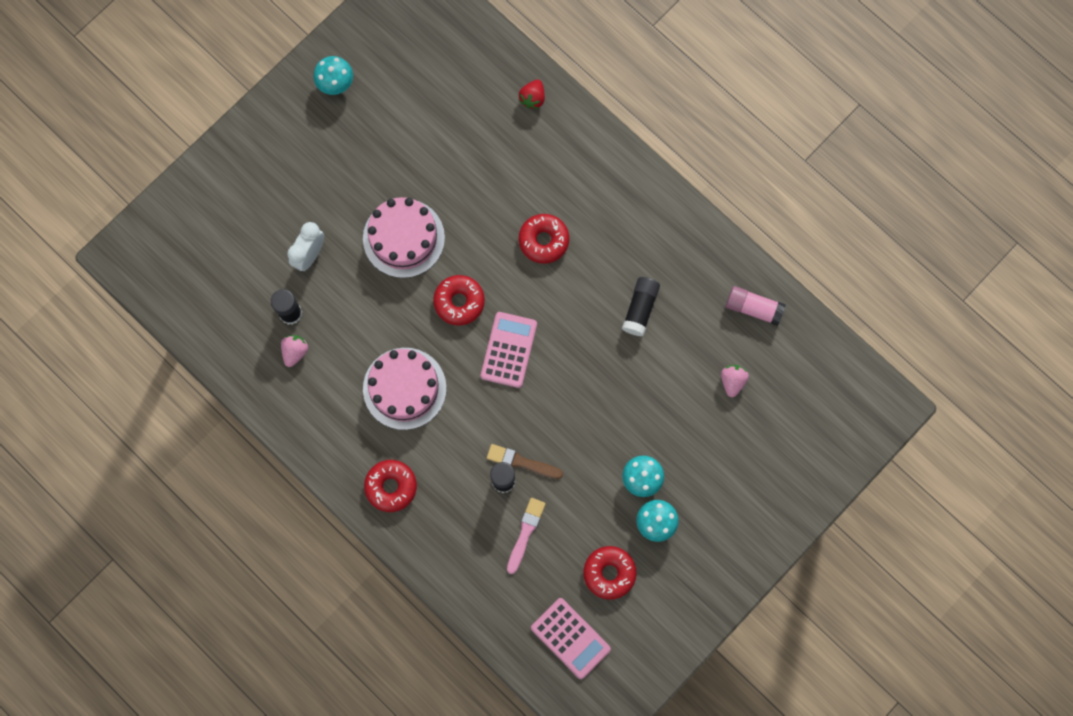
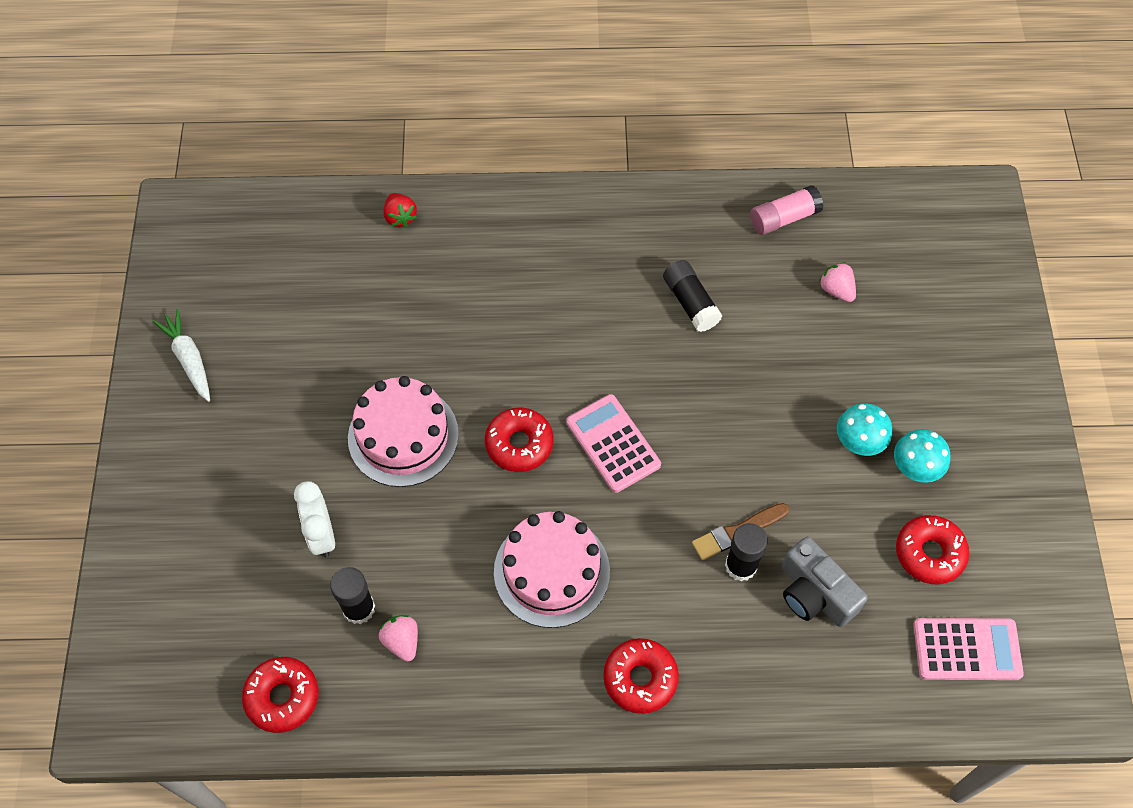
camera: 45 degrees left, 15 degrees down
turquoise mushroom [313,56,353,95] -> white carrot [153,309,210,402]
pink brush [507,498,546,574] -> grey camera [782,537,868,627]
red donut [519,214,569,264] -> red donut moved to [242,657,319,733]

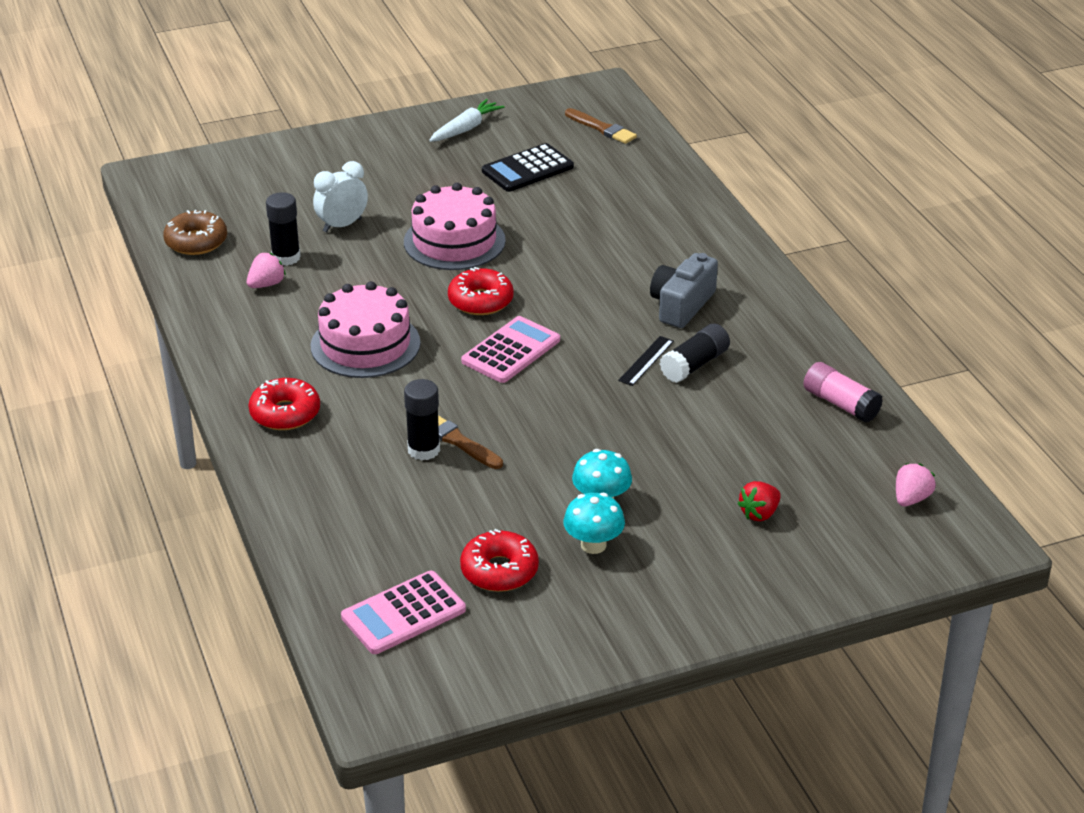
camera: 70 degrees right, 25 degrees down
red donut [242,657,319,733] -> brown donut [163,210,227,255]
red strawberry [383,193,417,228] -> red strawberry moved to [737,481,781,521]
grey camera [782,537,868,627] -> grey camera moved to [650,253,718,328]
pink strawberry [819,262,856,302] -> pink strawberry moved to [896,463,936,506]
pink calculator [914,618,1024,680] -> pink calculator turned 75 degrees clockwise [341,570,466,654]
none -> black calculator [482,143,574,192]
none -> brown brush [565,108,637,144]
none -> black ruler [618,336,674,386]

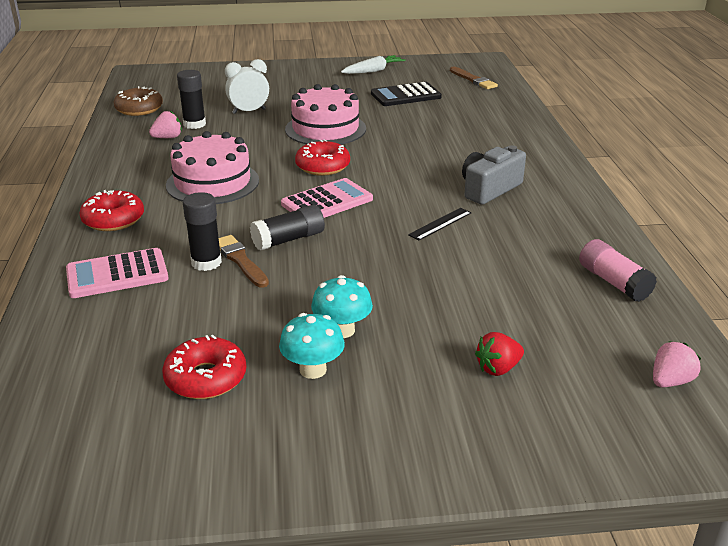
camera: 15 degrees right, 5 degrees down
pink calculator [341,570,466,654] -> pink calculator moved to [66,248,169,298]
black glue stick [660,324,730,383] -> black glue stick moved to [250,205,325,251]

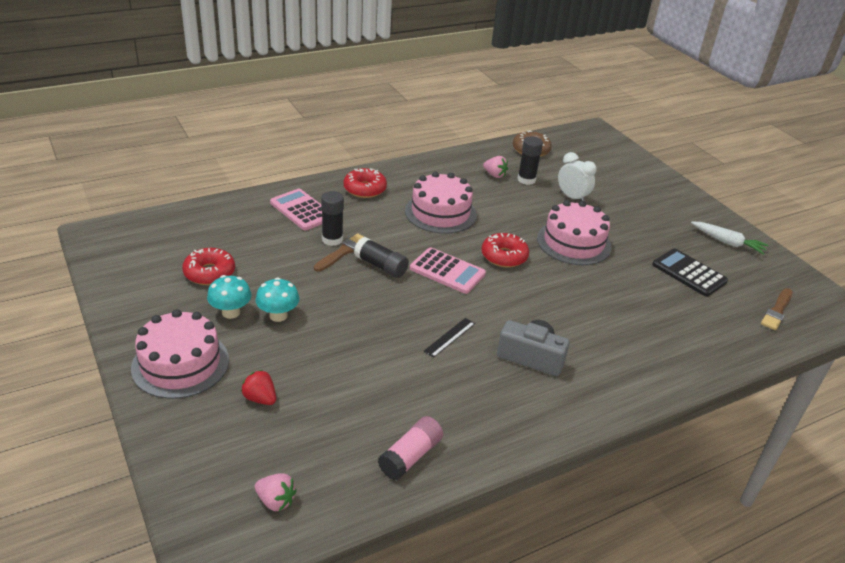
camera: 65 degrees right, 5 degrees up
black ruler [408,208,471,240] -> black ruler turned 75 degrees counterclockwise [423,318,475,358]
none -> pink cake [131,309,229,399]

